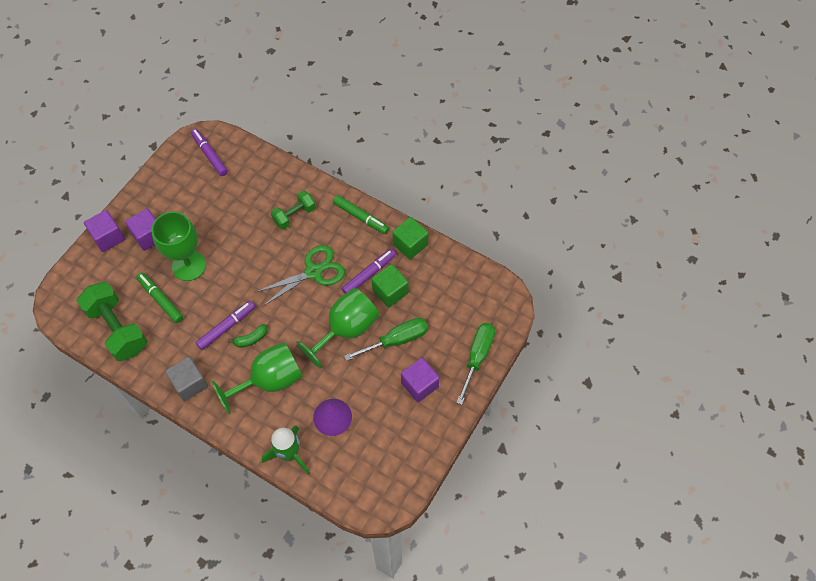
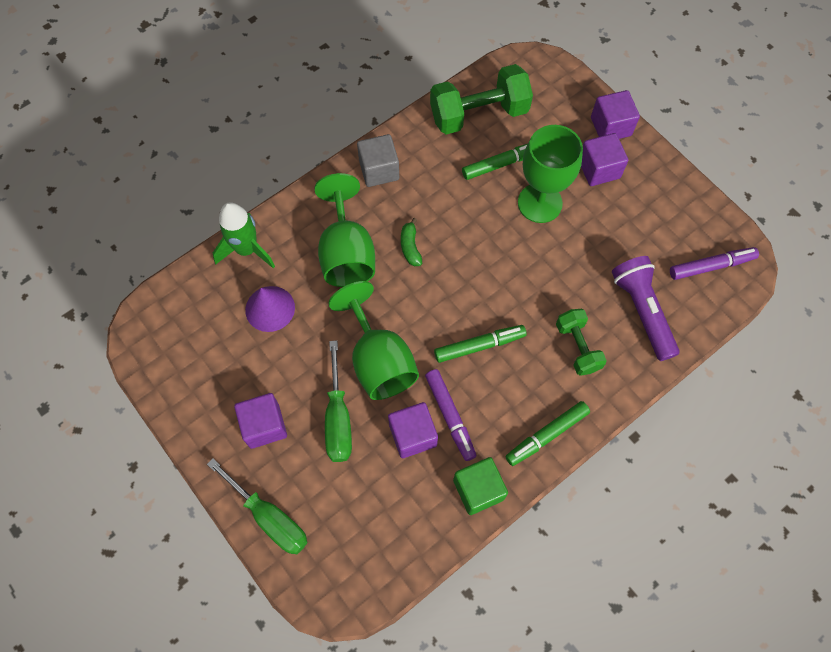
camera: 110 degrees right, 5 degrees up
purple marker [196,301,255,350] -> none
green scissors [254,245,345,307] -> green marker [434,325,527,363]
green cube [372,264,408,308] -> purple cube [388,402,438,458]
none -> purple flashlight [612,256,680,361]

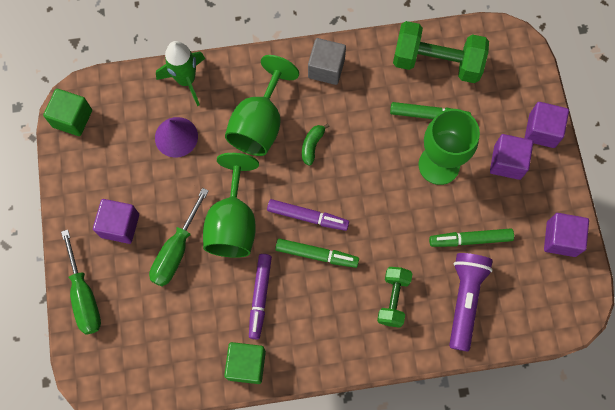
camera: 30 degrees right, 5 degrees up
purple cube [388,402,438,458] -> purple cube moved to [544,213,589,257]
green marker [505,401,590,466] -> green marker moved to [429,228,514,247]
purple marker [670,247,759,280] -> purple marker moved to [267,199,349,231]
none -> green cube [43,89,92,136]

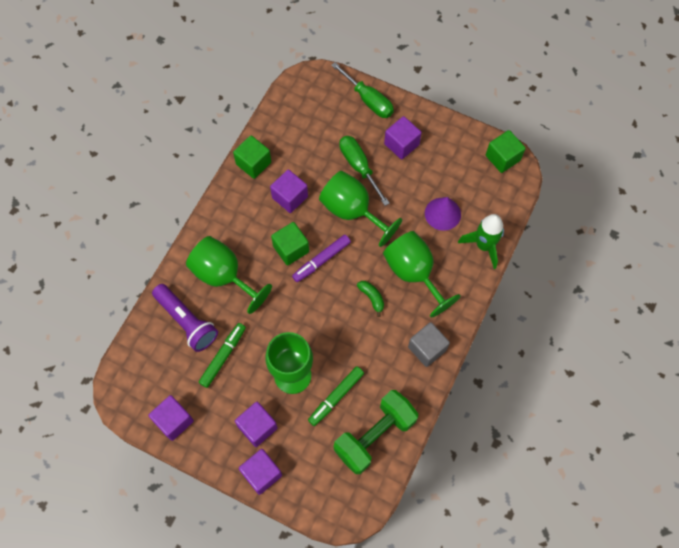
camera: 125 degrees right, 5 degrees down
green screwdriver [61,230,101,335] -> green screwdriver turned 150 degrees counterclockwise [331,62,394,118]
purple marker [249,254,272,339] -> purple cube [270,170,308,213]
green marker [275,238,359,268] -> green cube [271,222,309,265]
green dumbbell [377,267,413,328] -> green goblet [186,236,272,314]

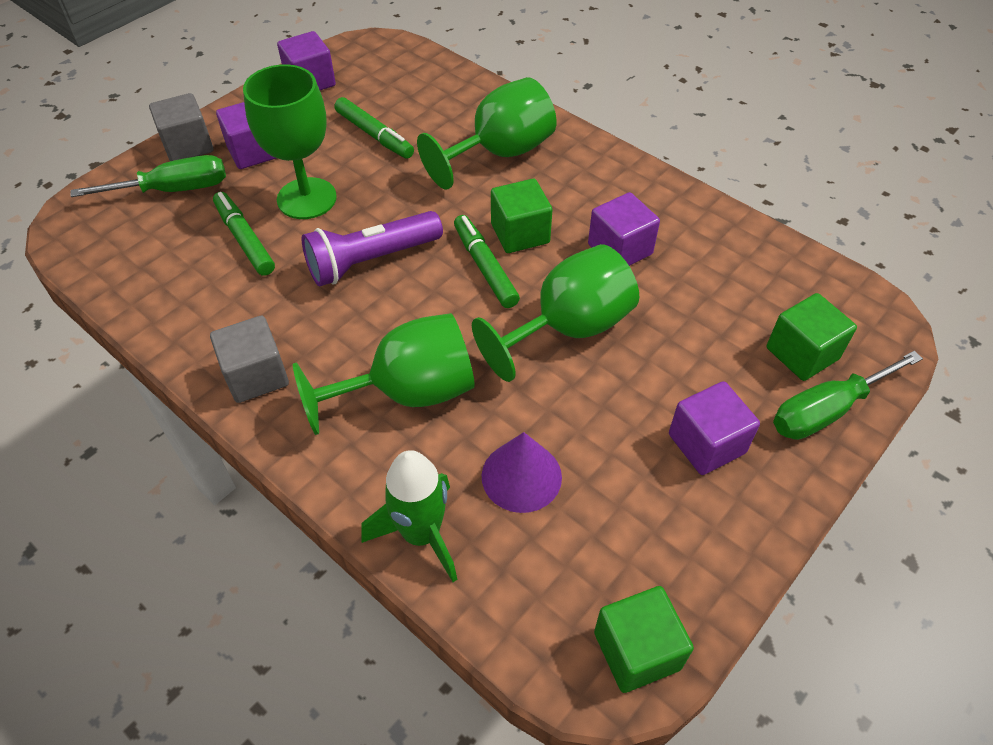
camera: 105 degrees right, 15 degrees down
purple flashlight [152,284,218,352] -> purple flashlight moved to [302,211,443,286]
green cube [233,136,271,179] -> green cube moved to [767,293,857,381]
purple cube [239,449,282,495] -> grey cube [149,93,213,161]
purple marker [292,235,351,282] -> green marker [454,215,520,308]
green dumbbell [334,390,418,474] -> none
green screwdriver [339,136,390,206] -> green screwdriver moved to [70,155,226,197]
green banana [357,281,384,317] -> none

